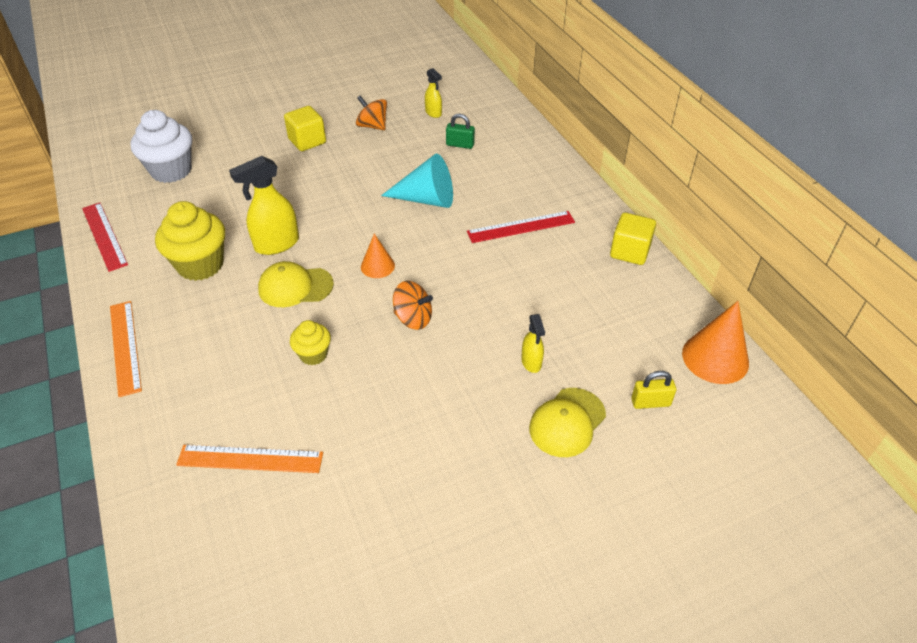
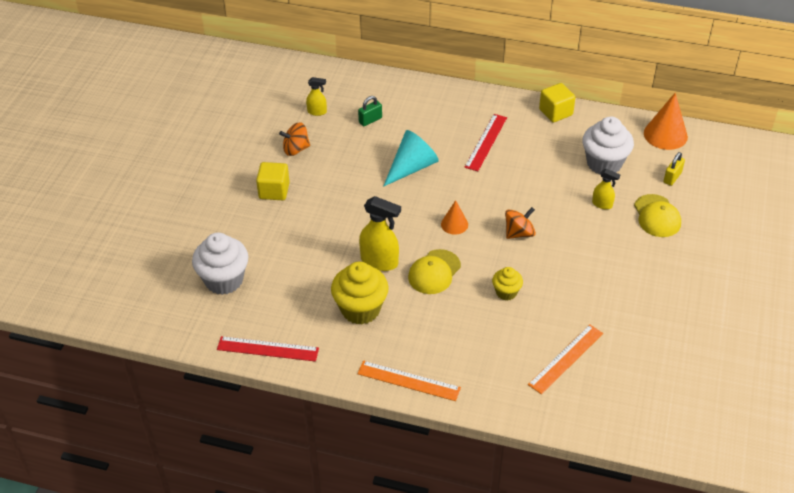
camera: 50 degrees left, 0 degrees up
yellow spray bottle [229,156,299,255] -> yellow spray bottle turned 75 degrees counterclockwise [359,196,401,271]
none -> white cupcake [582,116,634,175]

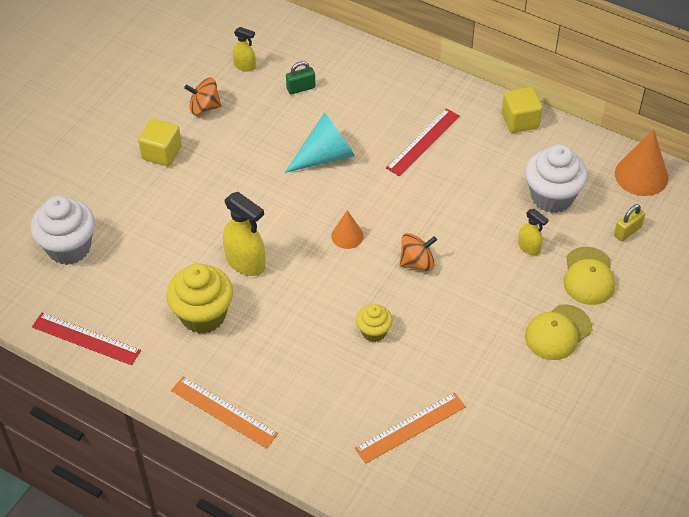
camera: 15 degrees right, 5 degrees up
yellow cap [408,249,461,294] -> yellow cap moved to [525,304,592,360]

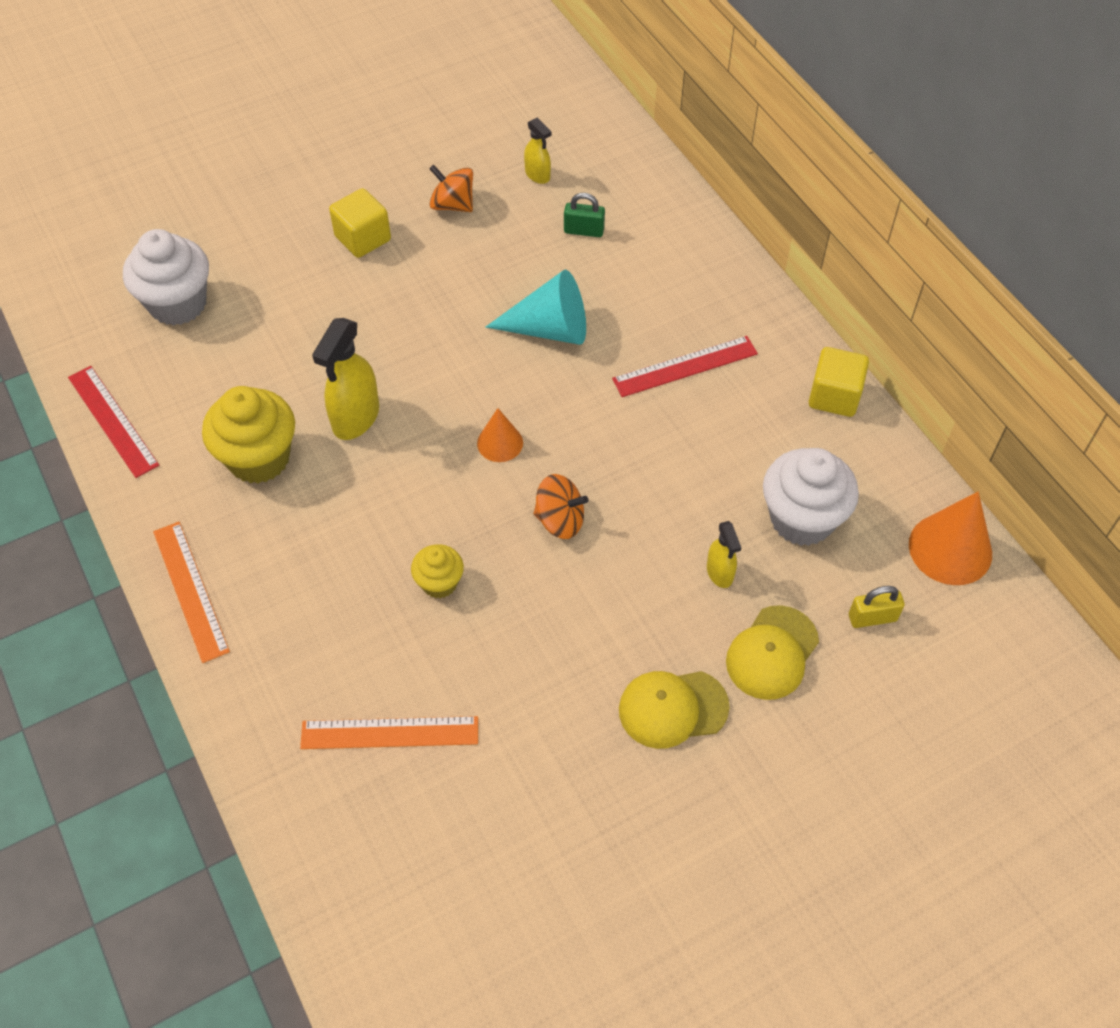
camera: 30 degrees right, 5 degrees up
yellow spray bottle [223,192,266,276] -> yellow spray bottle turned 45 degrees clockwise [312,318,379,440]

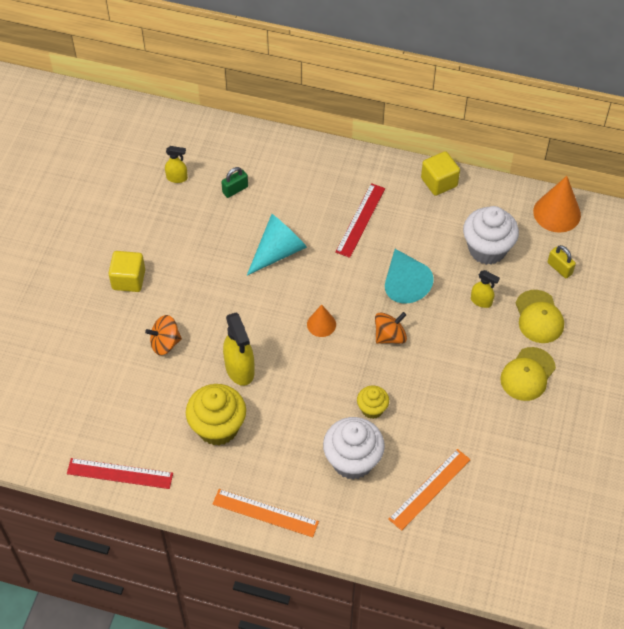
camera: 45 degrees left, 0 degrees up
white cupcake [123,229,209,326] -> white cupcake moved to [323,417,385,480]
orange spinning top [429,165,473,212] -> orange spinning top moved to [145,315,182,355]
yellow padlock [849,586,905,628] -> yellow padlock turned 75 degrees counterclockwise [548,245,576,278]
none -> turquoise cone [385,249,434,303]

